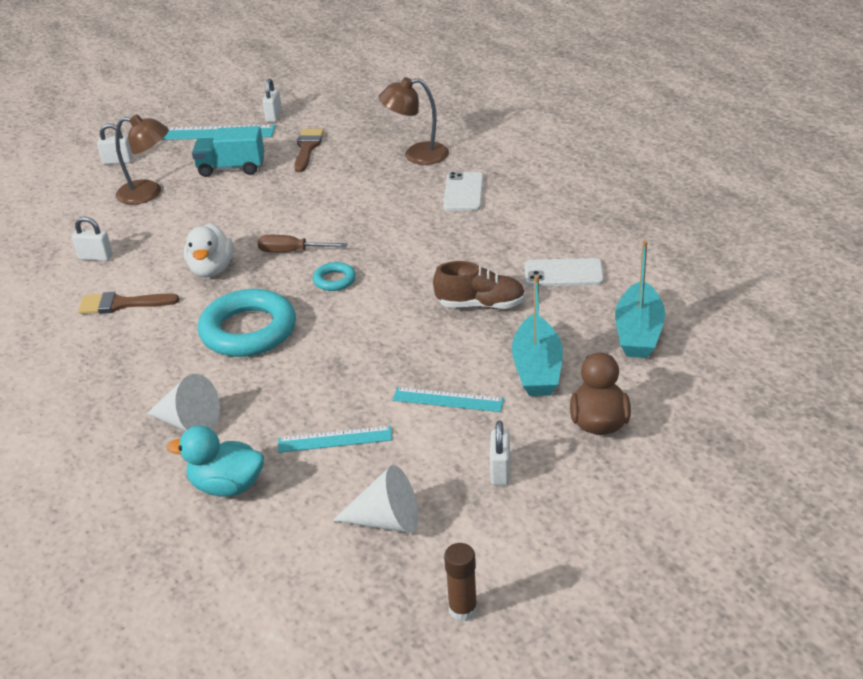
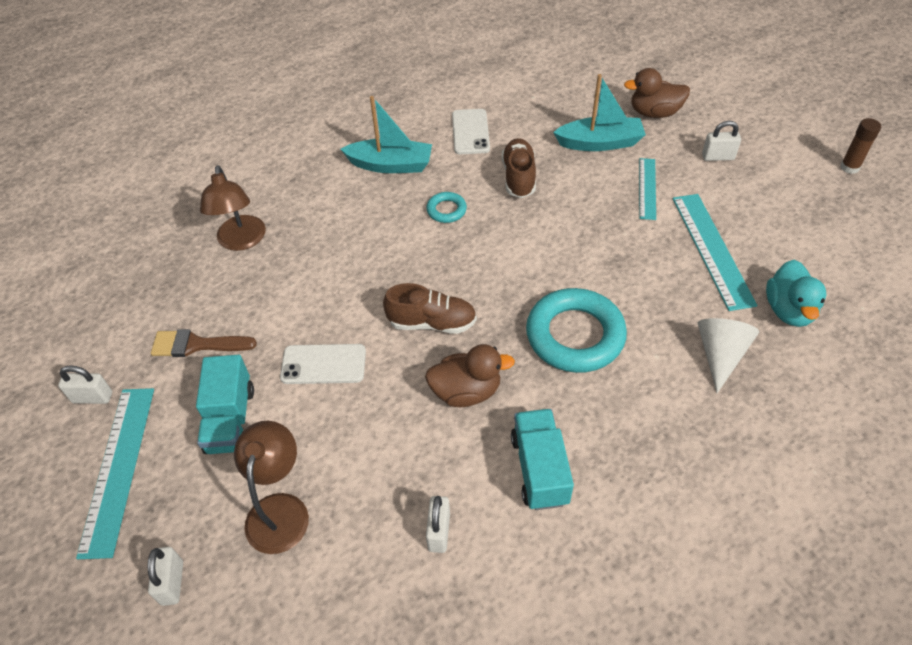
camera: 95 degrees left, 15 degrees up
brown brush [78,292,179,314] -> turquoise truck [511,409,574,510]
white duck [184,223,234,277] -> brown duck [425,344,515,407]
brown screwdriver [257,235,347,252] -> brown shoe [383,283,477,334]
turquoise ruler [278,426,392,453] -> turquoise ruler [673,194,757,311], size x1.65
turquoise ring [313,262,356,291] -> turquoise ring moved to [426,192,467,223]
white cone [332,465,418,533] -> none
white phone [443,172,484,211] -> white phone moved to [280,344,366,384]
turquoise boat [615,240,665,358] -> turquoise boat moved to [341,96,432,173]

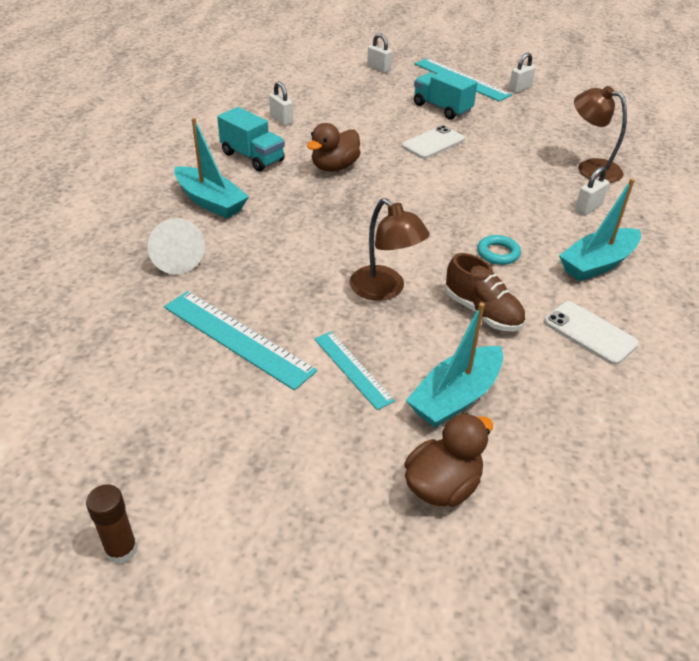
camera: 135 degrees right, 10 degrees down
brown brush [151,329,257,357] -> none
brown lamp [234,421,309,554] -> brown lamp moved to [350,198,430,301]
brown shoe [383,283,477,334] -> none
turquoise ring [526,288,627,373] -> none
white padlock [702,121,741,161] -> white padlock moved to [575,167,609,215]
turquoise duck [766,260,826,327] -> none
none -> turquoise boat [174,118,249,218]

